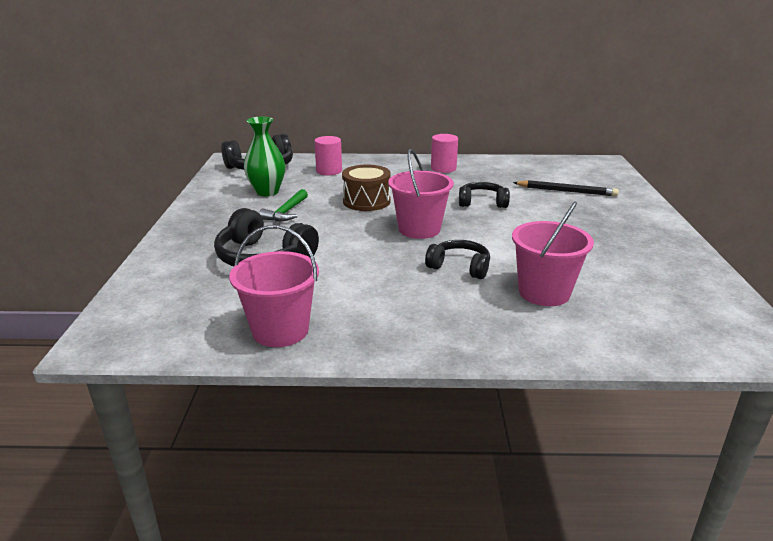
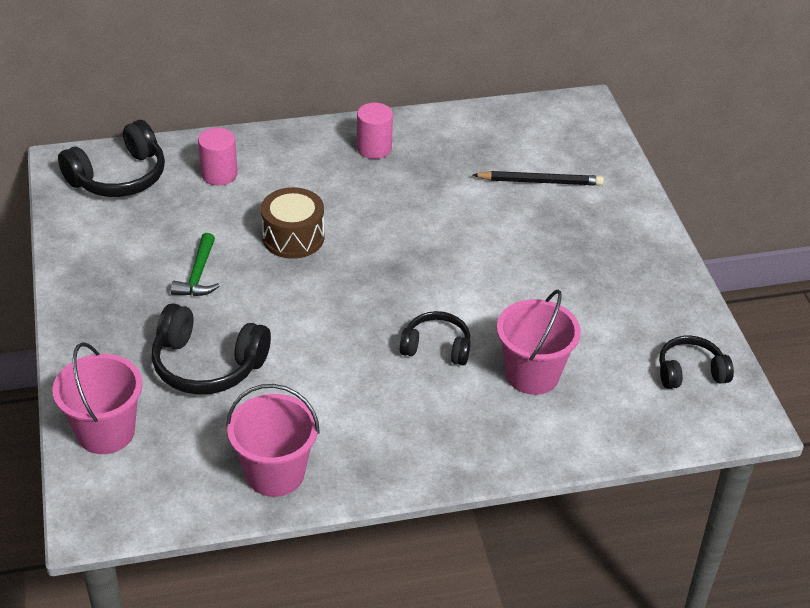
camera: 15 degrees left, 15 degrees up
green vase [244,117,285,196] -> none
pink bucket [388,149,454,239] -> pink bucket moved to [52,342,142,454]
black headphones [459,182,510,208] -> black headphones moved to [659,336,734,389]

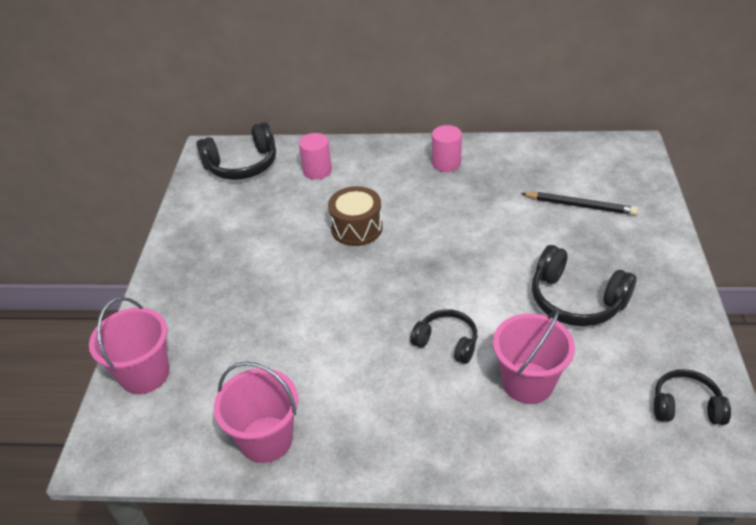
camera: 20 degrees right, 0 degrees up
black headphones [152,303,271,395] -> black headphones moved to [532,245,636,326]
green hammer [171,233,220,296] -> none

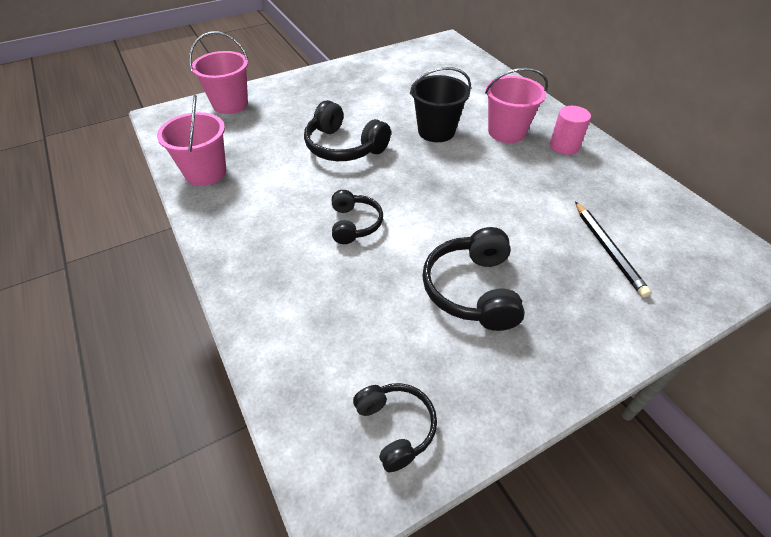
camera: 55 degrees right, 5 degrees up
black headphones [196,122,276,180] -> black headphones moved to [304,100,391,161]
pink cylinder [299,133,332,180] -> none
brown drum [328,186,383,246] -> black bucket [410,67,471,142]
pink bucket [493,309,575,404] -> pink bucket moved to [485,68,548,143]

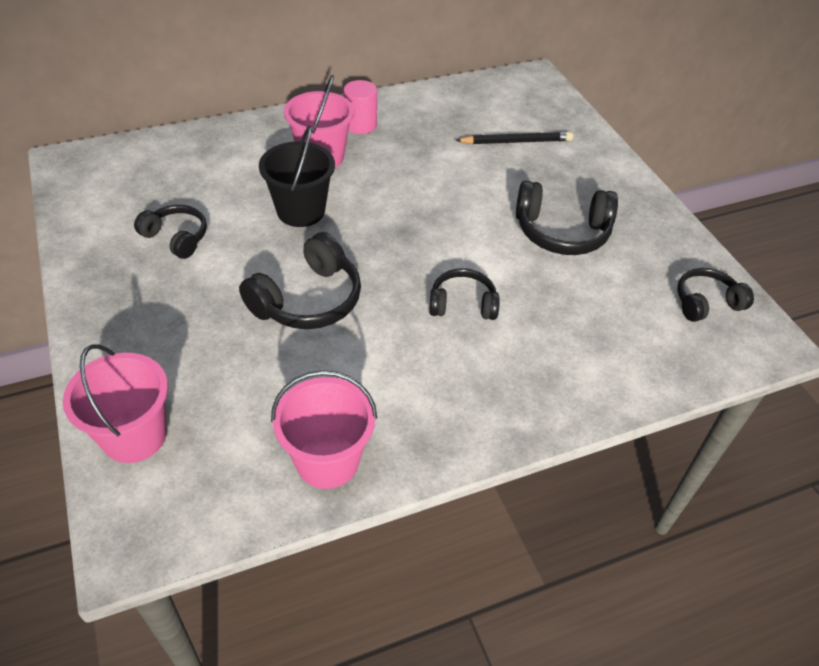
camera: 85 degrees left, 0 degrees up
none -> black headphones [134,205,207,259]

